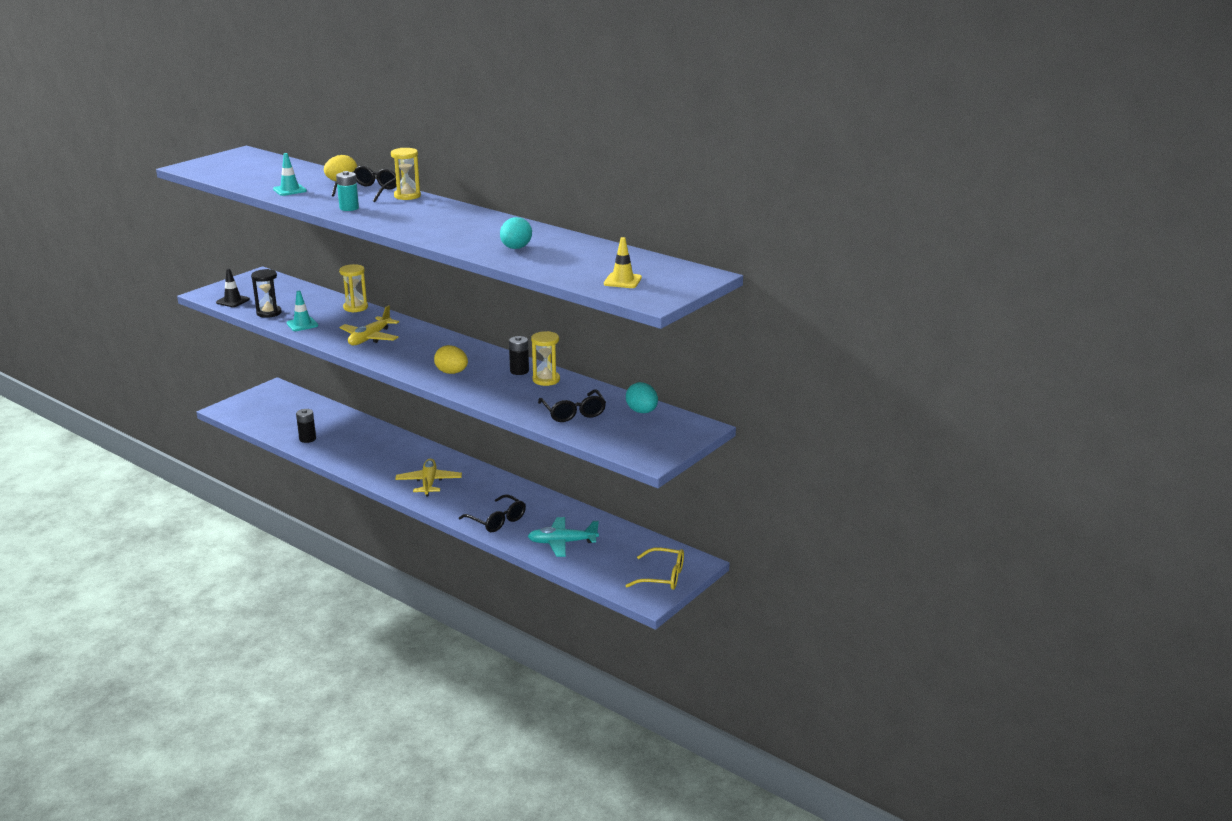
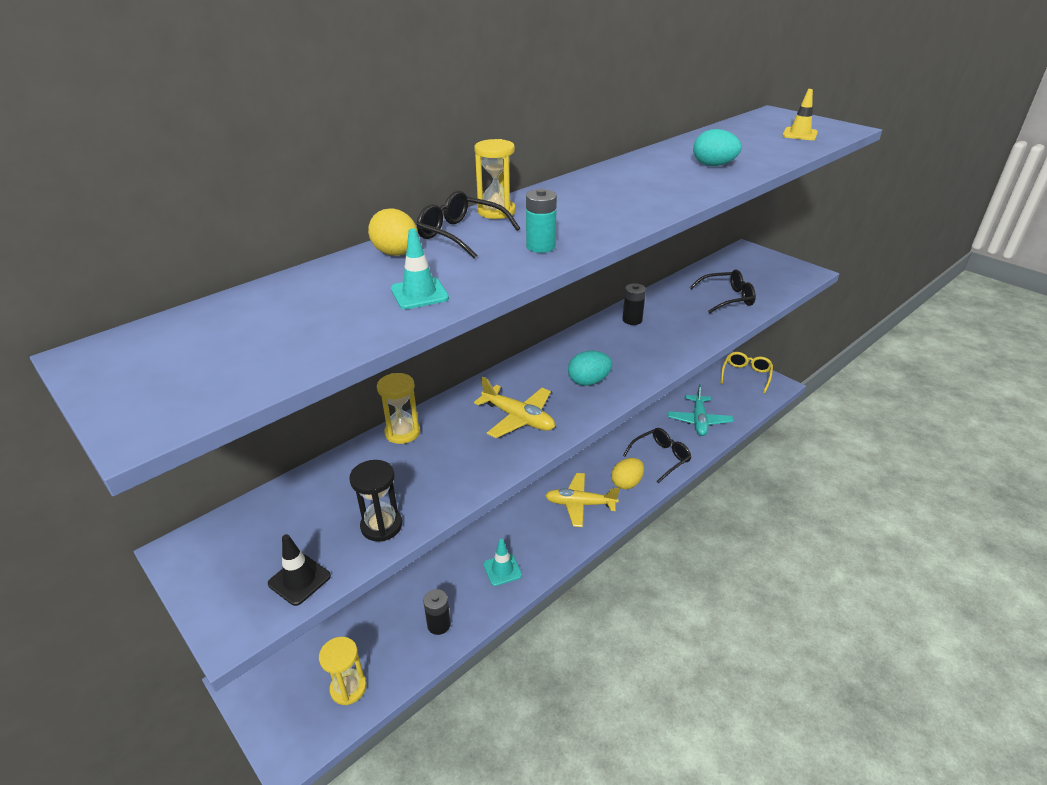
camera: 80 degrees left, 10 degrees up
turquoise traffic cone [287,291,318,331] -> turquoise traffic cone moved to [483,539,522,586]
yellow egg [434,345,468,374] -> yellow egg moved to [611,458,644,490]
yellow hourglass [531,331,560,386] -> yellow hourglass moved to [319,637,367,705]
turquoise egg [626,382,658,413] -> turquoise egg moved to [568,351,612,386]

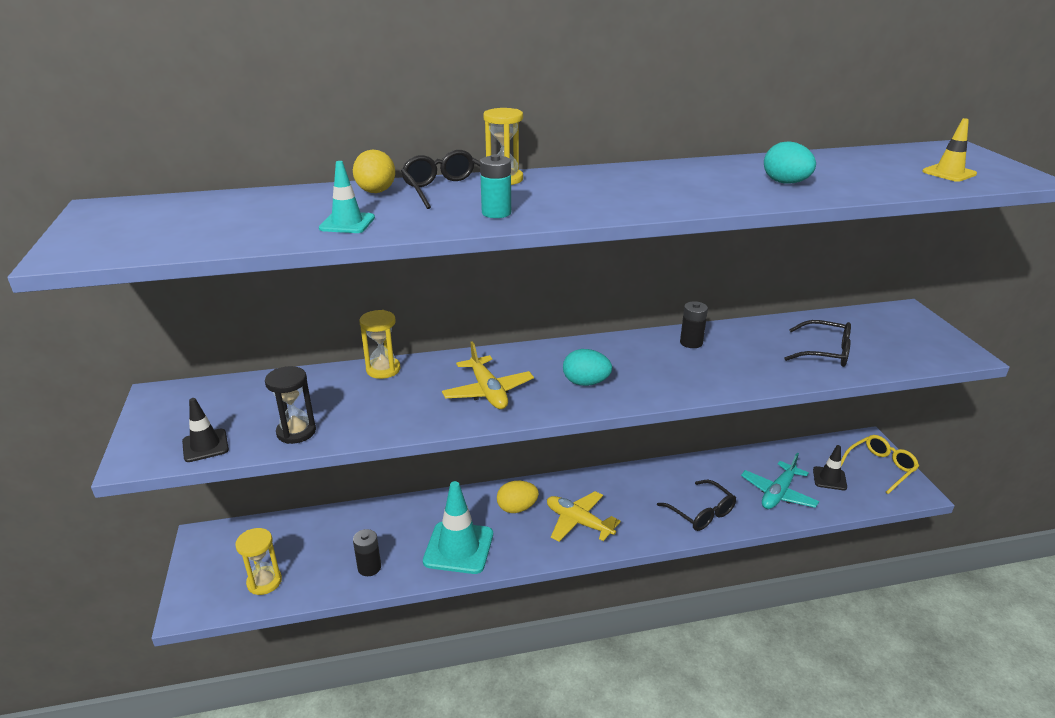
camera: 30 degrees right, 5 degrees down
turquoise traffic cone [483,539,522,586] -> turquoise traffic cone [423,481,493,574], size x1.82
yellow egg [611,458,644,490] -> yellow egg moved to [497,481,539,513]
black glasses [623,428,691,483] -> black glasses turned 60 degrees clockwise [657,480,736,531]
none -> black traffic cone [813,445,847,490]

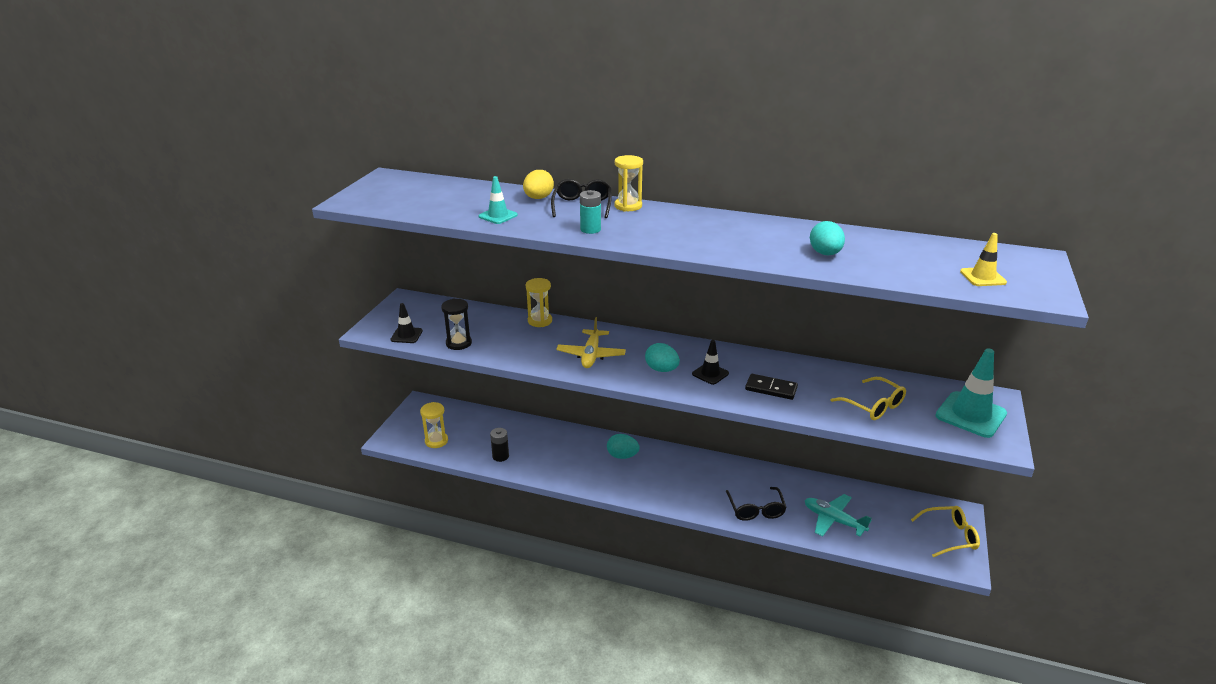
camera: 30 degrees right, 0 degrees up
turquoise traffic cone [423,481,493,574] -> turquoise traffic cone moved to [935,348,1007,438]
yellow egg [497,481,539,513] -> turquoise egg [607,434,640,459]
yellow plane [547,491,621,542] -> none
black battery [680,301,708,348] -> none
turquoise plane [741,453,819,509] -> turquoise plane turned 60 degrees clockwise [805,494,872,537]
black glasses [784,320,851,367] -> yellow glasses [830,377,906,420]
black traffic cone [813,445,847,490] -> black traffic cone moved to [692,340,729,385]
none -> black domino [745,374,798,400]

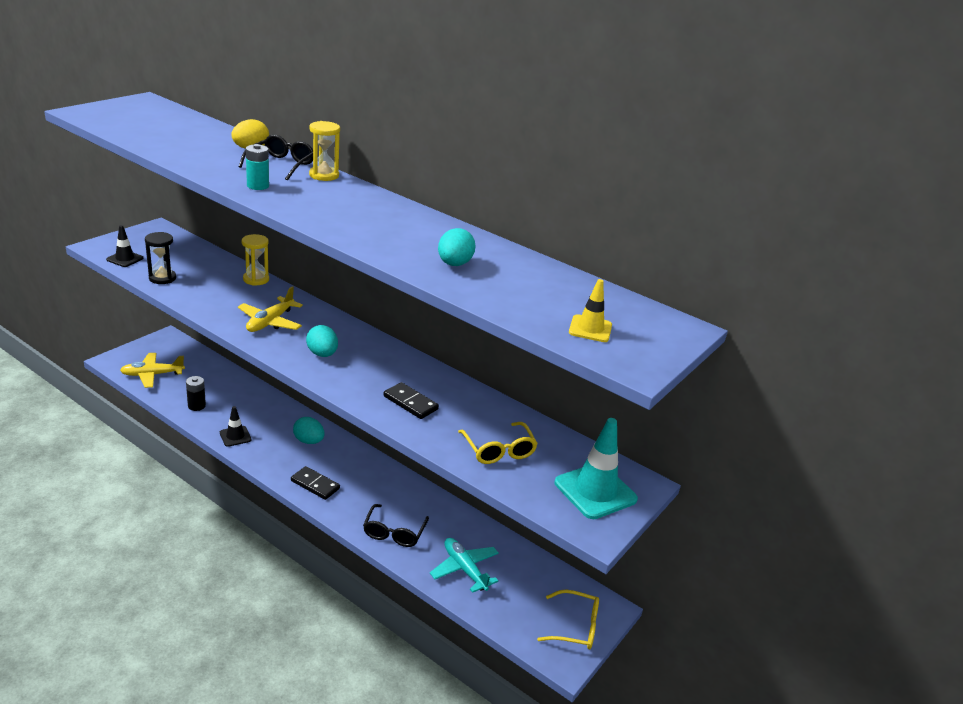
camera: 15 degrees right, 0 degrees up
yellow hourglass [420,402,448,448] -> yellow plane [120,353,185,388]
turquoise traffic cone [478,176,518,224] -> none
black traffic cone [692,340,729,385] -> black traffic cone moved to [220,406,251,447]
none -> black domino [291,466,340,500]

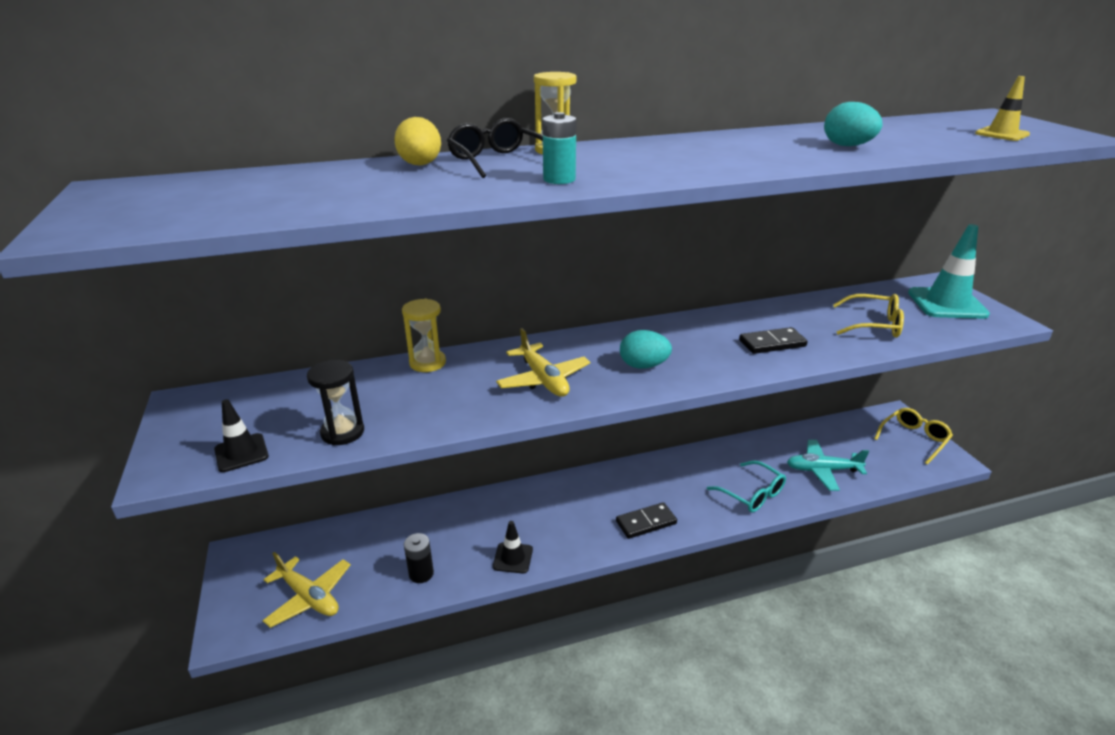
camera: 50 degrees left, 0 degrees up
yellow plane [120,353,185,388] -> yellow plane turned 75 degrees counterclockwise [262,552,351,628]
turquoise egg [293,417,325,444] -> none
black glasses [363,504,429,547] -> turquoise glasses [707,461,786,513]

